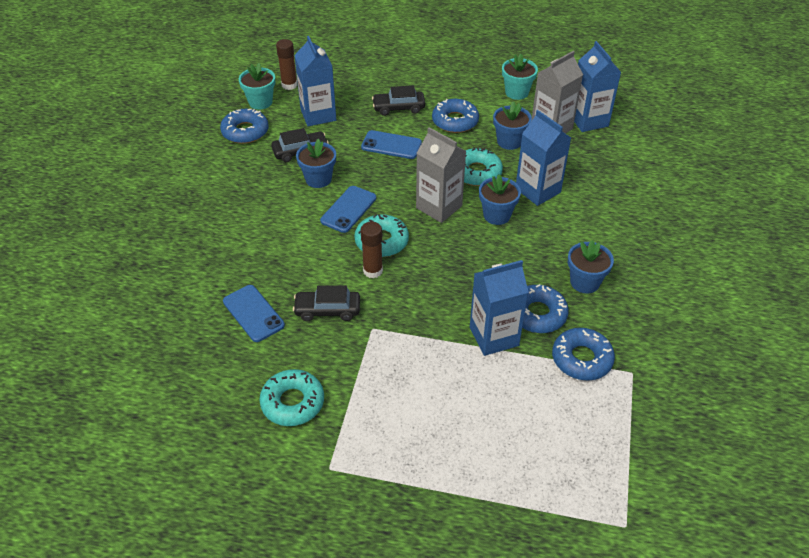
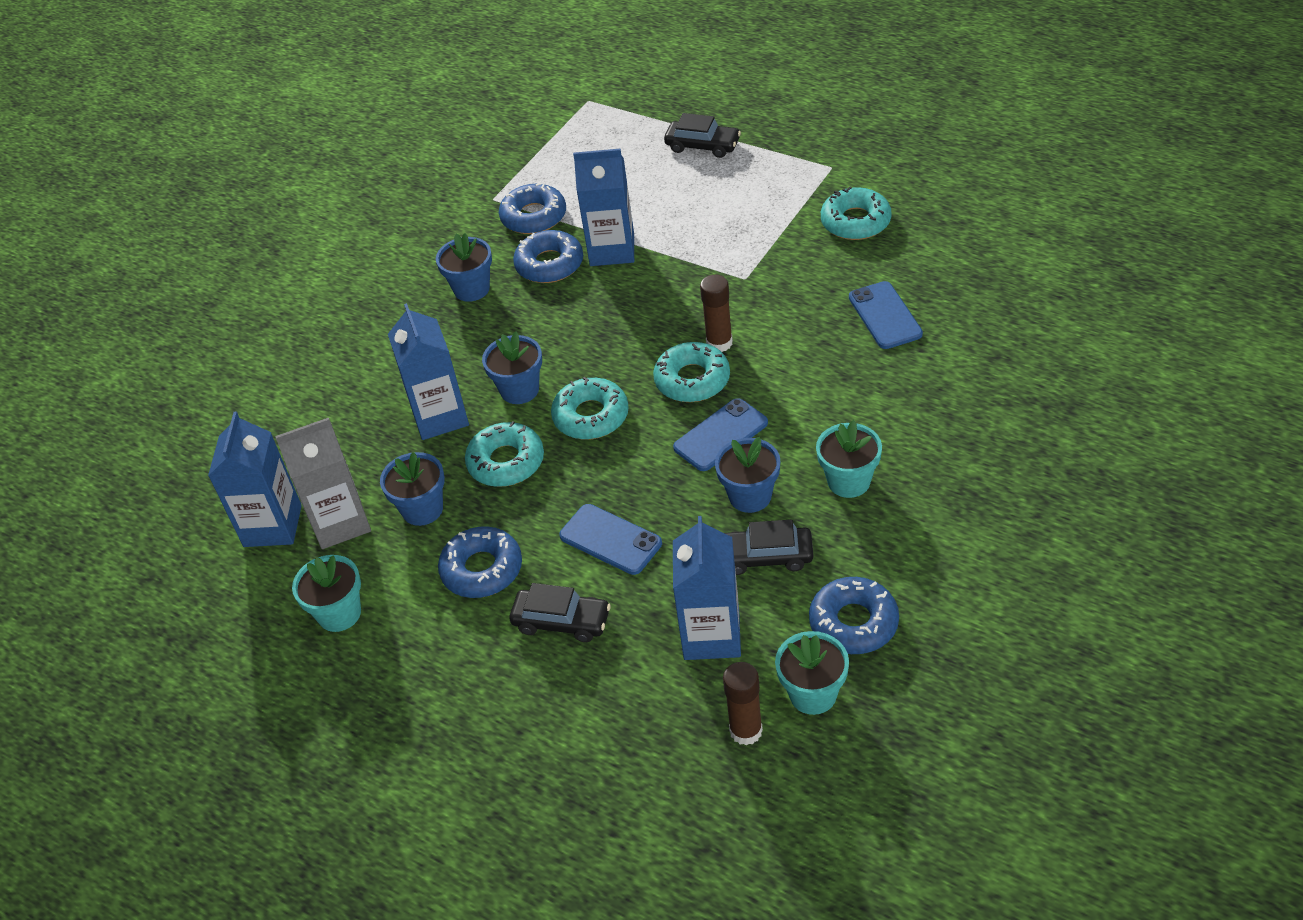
camera: 155 degrees left, 0 degrees up
black car [293,285,360,321] -> black car moved to [664,113,741,158]
grey carton [416,127,466,223] -> turquoise donut [551,377,629,439]
none -> turquoise flower pot [816,420,882,498]

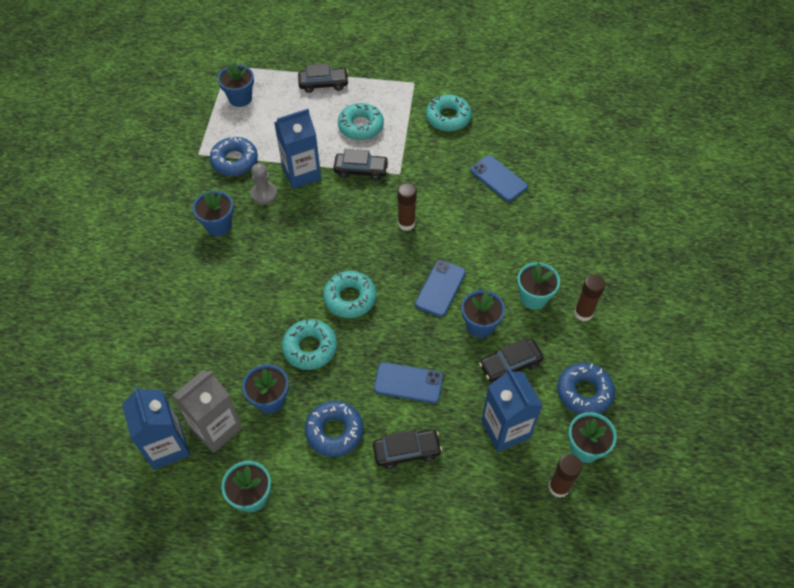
camera: 30 degrees left, 10 degrees up
blue carton [388,303,469,440] -> none
blue flower pot [482,332,542,404] -> blue flower pot moved to [218,62,254,107]
blue donut [513,230,583,283] -> grey pawn [251,163,278,205]
turquoise donut [653,342,730,402] -> turquoise donut moved to [338,103,384,140]
none -> black car [333,149,389,180]
none -> brown glue stick [574,274,605,321]

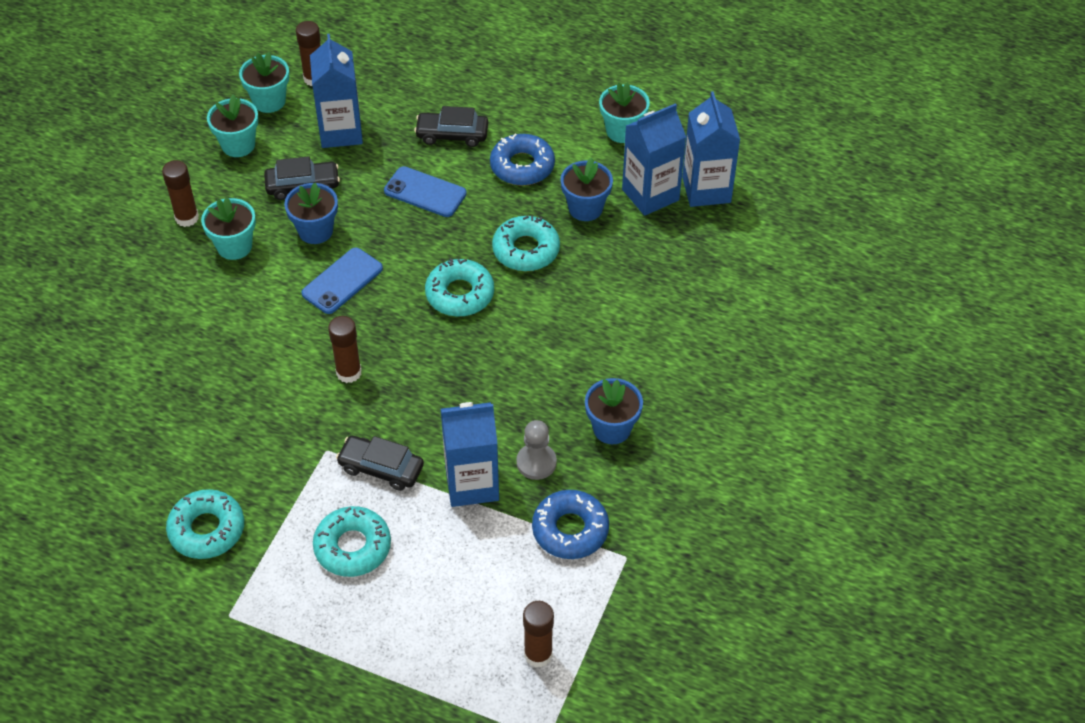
camera: 165 degrees left, 5 degrees down
grey carton [172,370,242,453] -> blue carton [622,103,686,216]
blue flower pot [218,62,254,107] -> brown glue stick [523,601,554,667]
black car [298,63,349,93] -> none
blue phone [470,155,528,202] -> none
blue donut [557,362,615,415] -> turquoise flower pot [207,94,259,157]

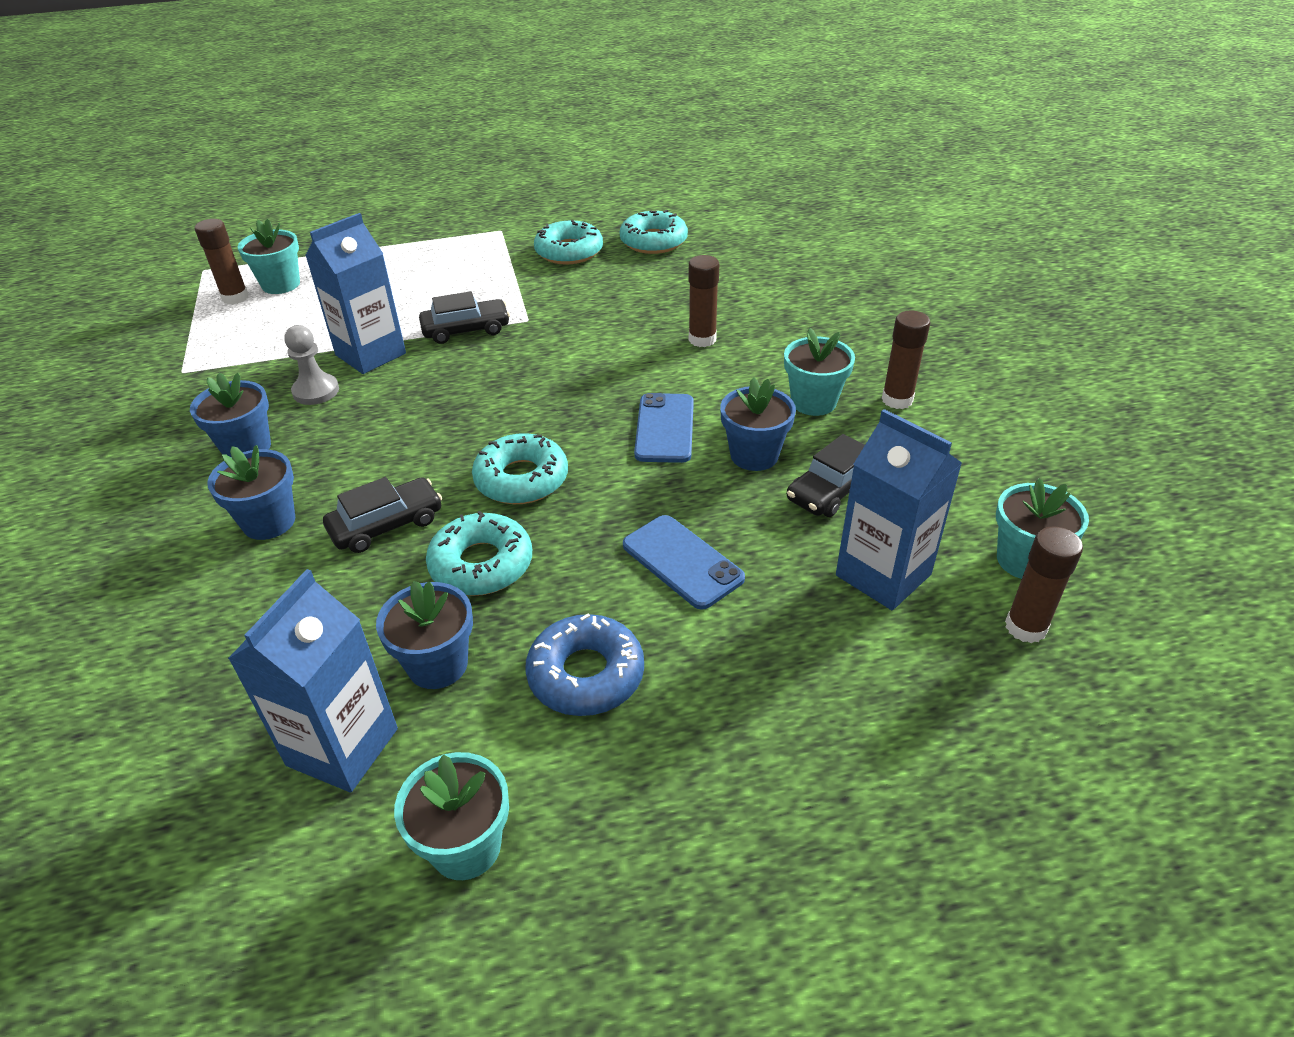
camera: 145 degrees right, 10 degrees down
turquoise flower pot [207,94,259,157] -> turquoise flower pot moved to [238,219,300,294]
turquoise donut [313,506,391,577] -> turquoise donut moved to [619,210,688,254]
brown glue stick [328,316,362,383] -> brown glue stick moved to [689,255,719,347]
blue phone [384,166,467,217] -> blue phone turned 60 degrees clockwise [623,515,745,610]
black car [414,106,488,147] -> black car moved to [323,477,442,553]
blue donut [532,490,609,559] -> none
blue carton [682,91,740,207] -> none
none -> blue flower pot [207,445,295,540]

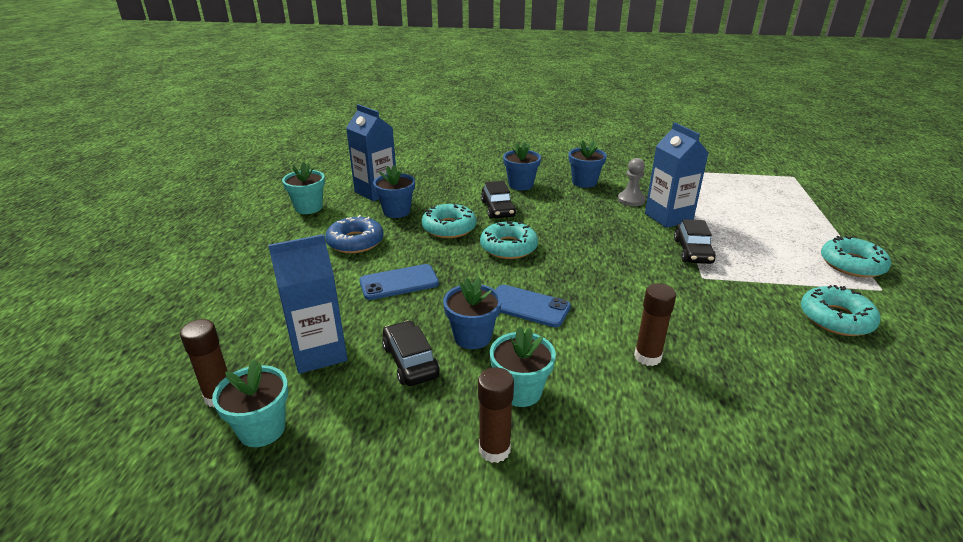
camera: 110 degrees right, 10 degrees down
brown glue stick [195,219,249,305] -> none
turquoise flower pot [238,219,300,294] -> none
turquoise donut [619,210,688,254] -> turquoise donut moved to [821,236,891,278]

